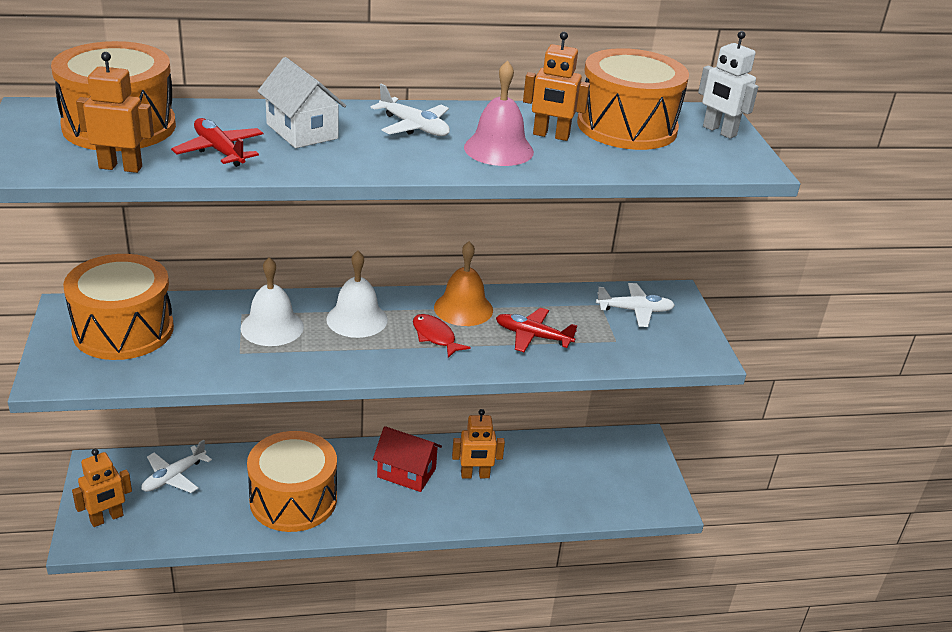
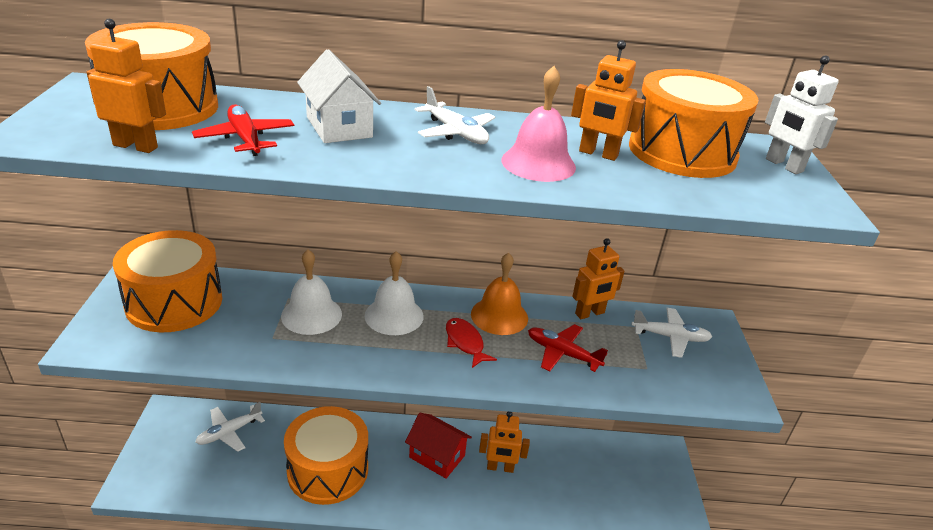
camera: 10 degrees right, 0 degrees up
orange robot [72,449,132,527] -> orange robot moved to [572,238,625,319]

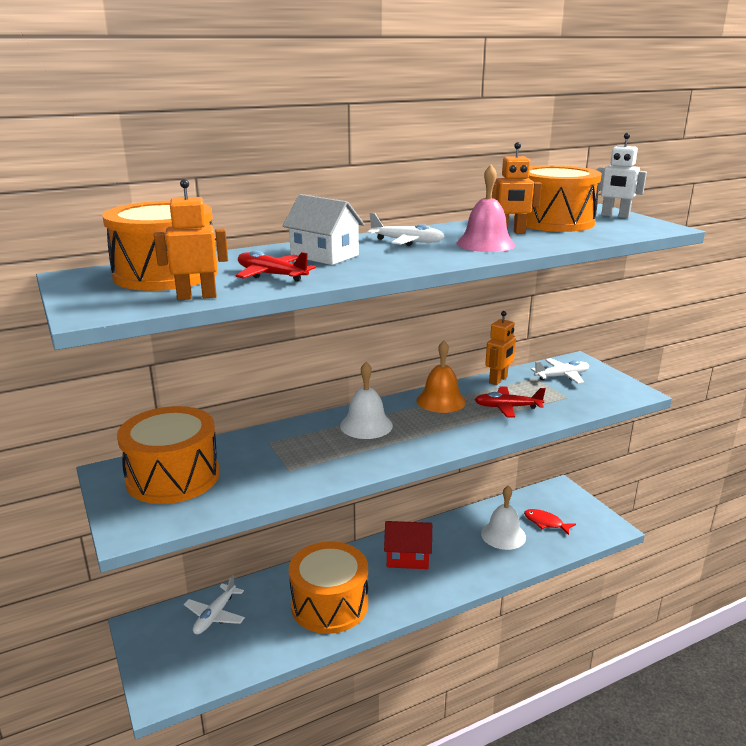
camera: 25 degrees left, 10 degrees down
white bell [281,250,342,335] -> white bell moved to [481,486,526,550]
red fish [446,318,497,368] -> red fish moved to [524,509,576,535]
orange robot [479,412,530,473] -> none

